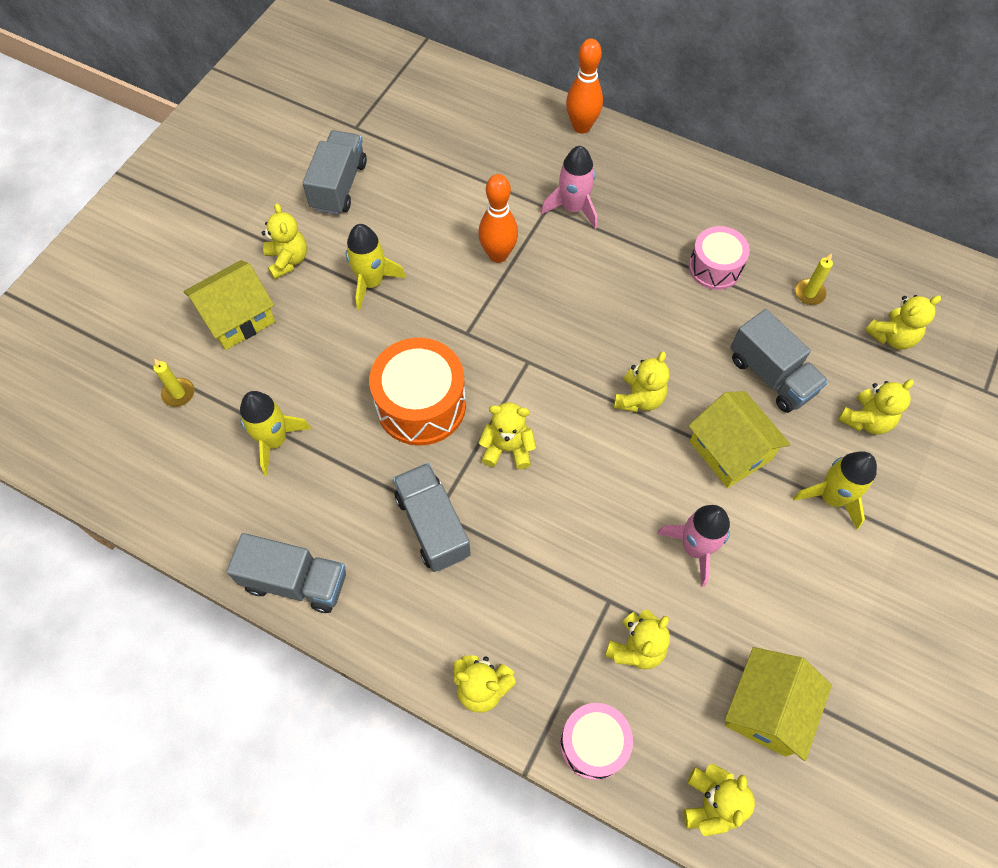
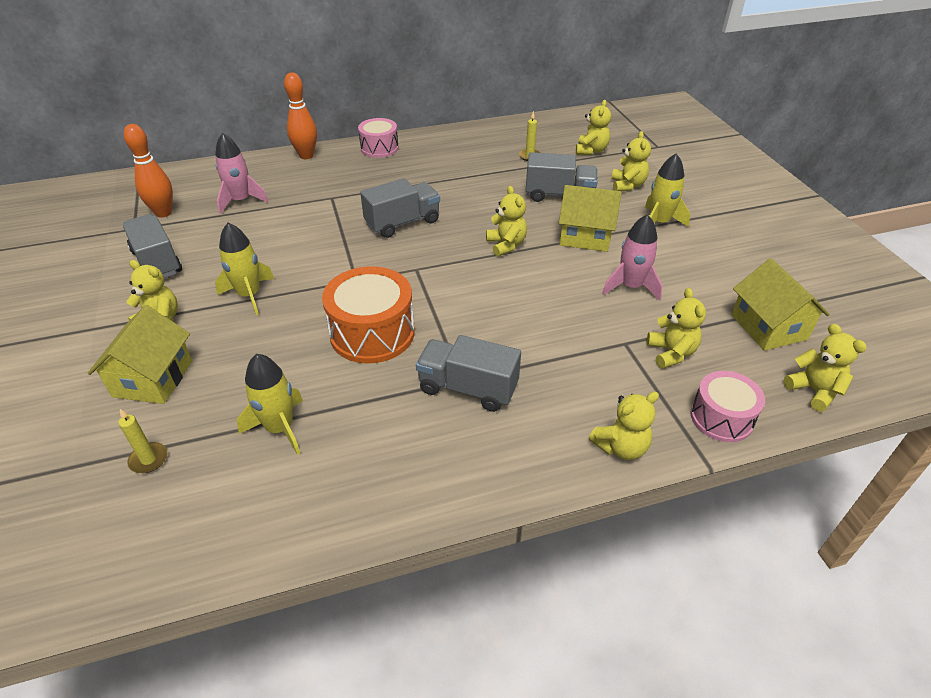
camera: 45 degrees left, 20 degrees down
grey truck [227,533,346,613] -> grey truck moved to [360,178,440,238]
orange bowling pin [478,174,518,263] -> orange bowling pin moved to [124,124,173,217]
yellow teddy bear [479,402,536,469] -> none
pink rocket [541,145,597,229] -> pink rocket moved to [215,133,269,214]
pink drum [689,226,750,290] -> pink drum moved to [358,118,399,158]

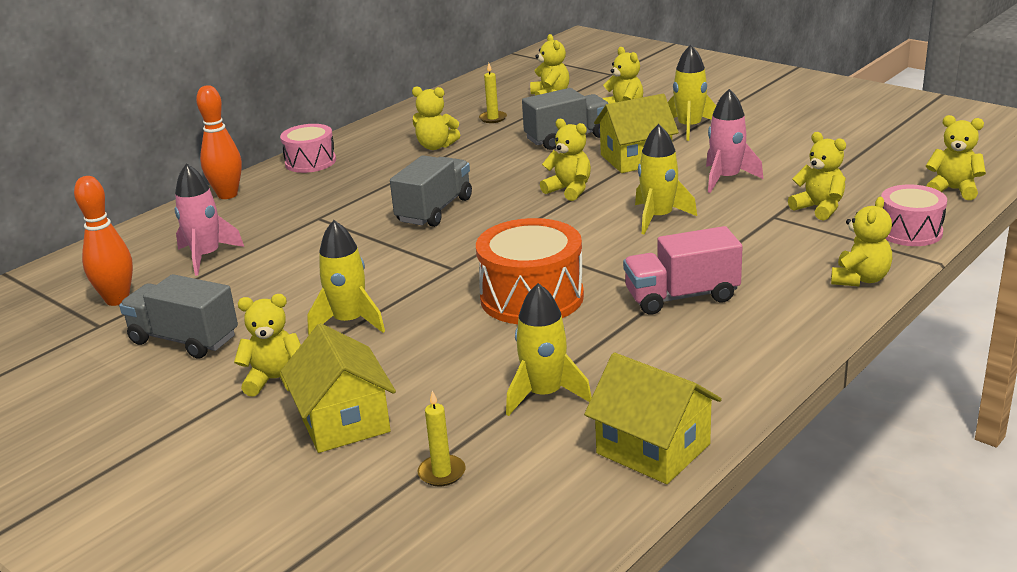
camera: 30 degrees left, 15 degrees down
grey truck [416,335,521,412] -> pink truck [623,226,743,315]
yellow house [731,258,830,351] -> yellow house moved to [584,353,722,484]
none -> yellow teddy bear [412,87,460,150]
none -> yellow rocket [635,124,697,235]

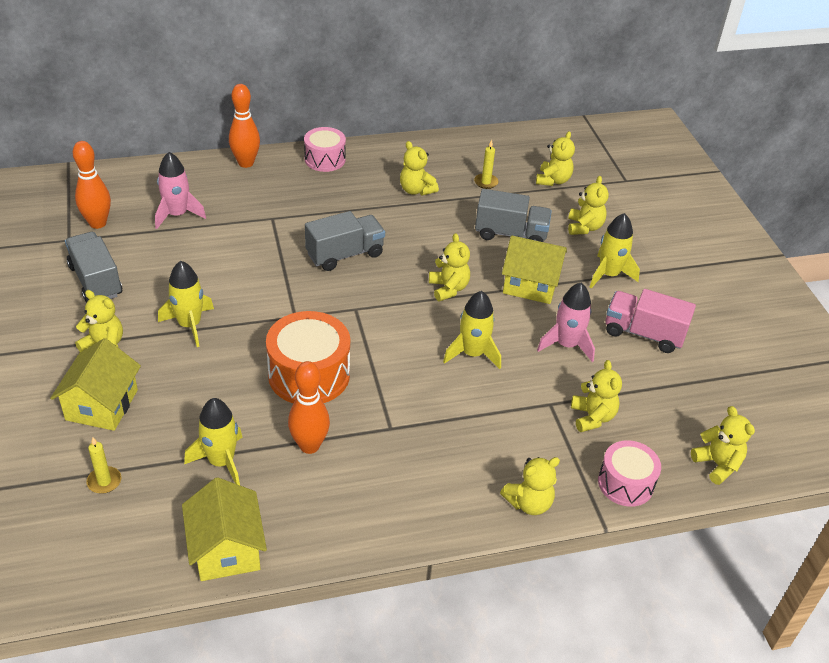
camera: 30 degrees right, 15 degrees up
pink truck [623,226,743,315] -> pink truck moved to [606,289,696,353]
none -> orange bowling pin [288,361,330,454]

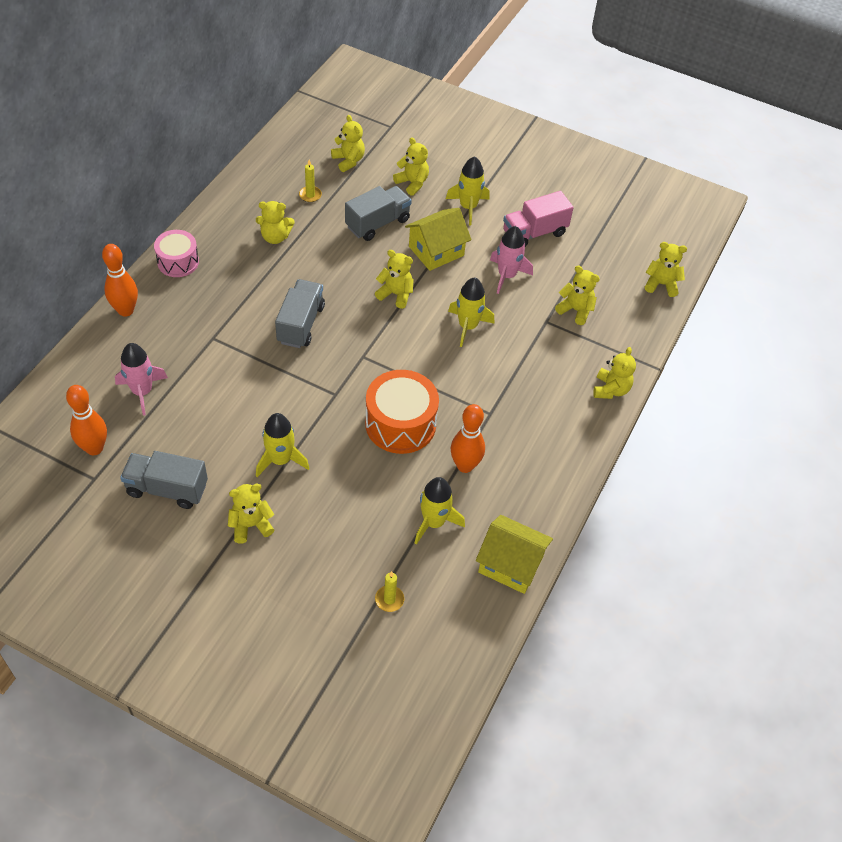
camera: 50 degrees left, 10 degrees up
yellow house [50,338,141,431] -> none
pink drum [598,440,661,507] -> none

